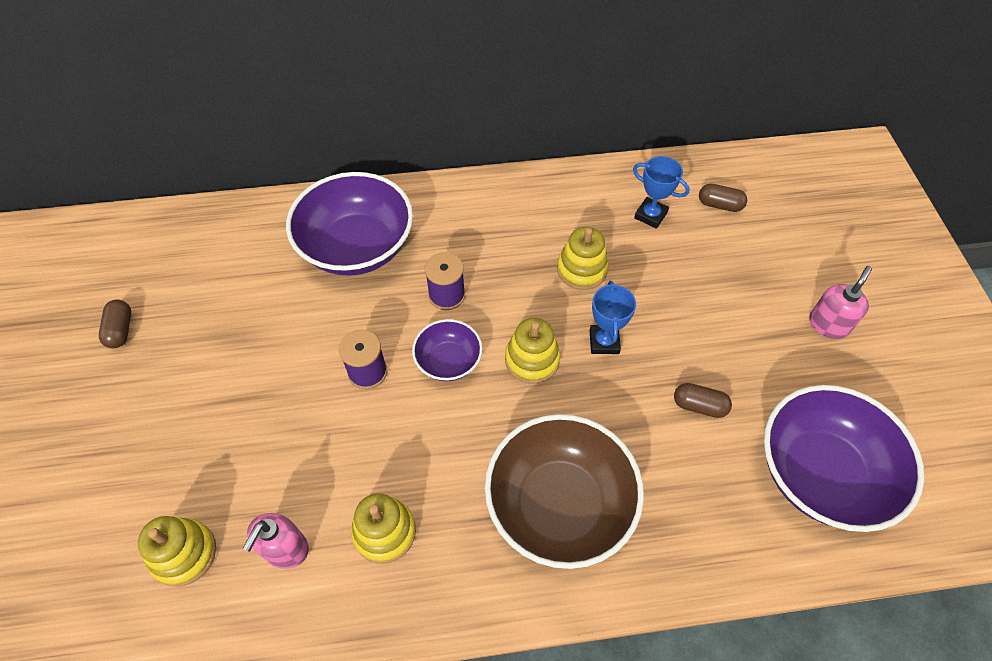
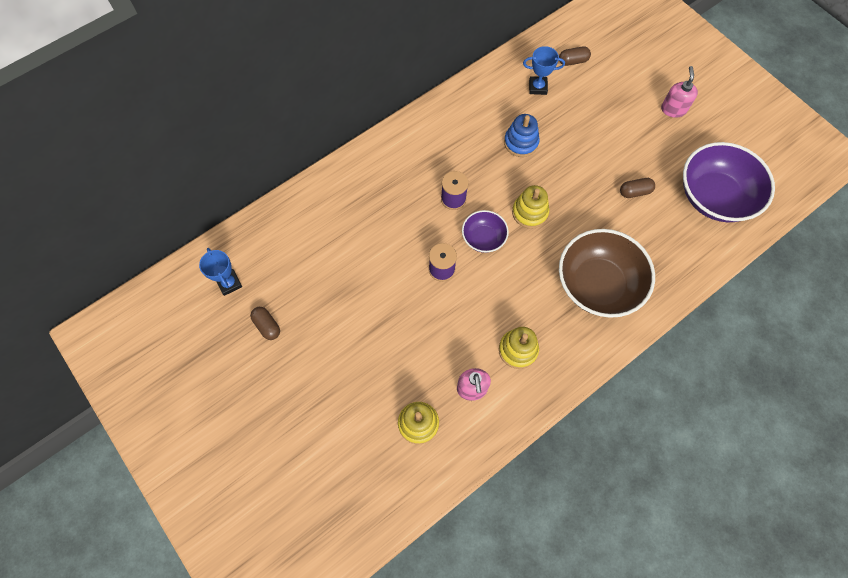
camera: 30 degrees left, 10 degrees up
purple bowl [286,172,413,275] -> none
yellow stacking toy [557,227,609,290] -> blue stacking toy [504,114,539,157]
blue trophy [590,281,636,354] -> blue trophy moved to [199,248,242,296]

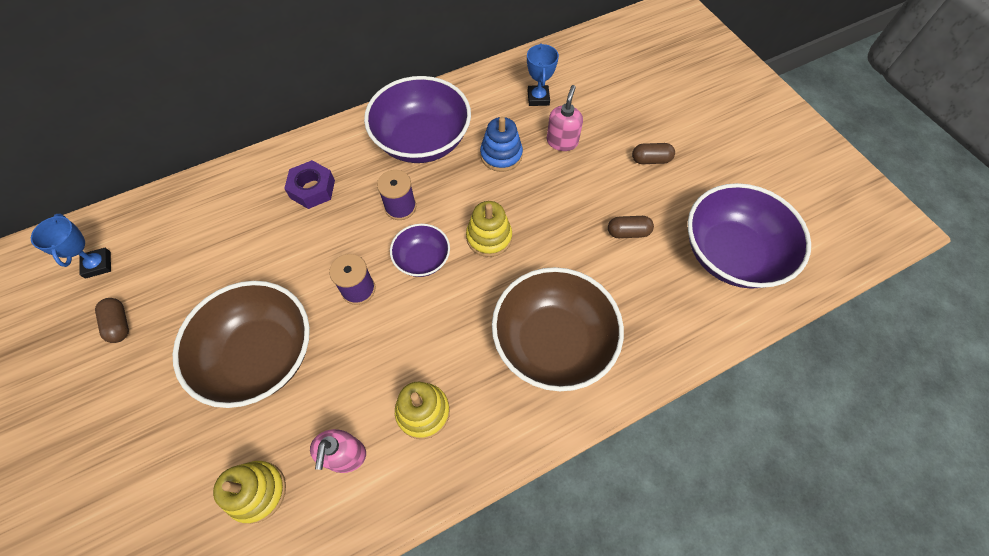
camera: 10 degrees right, 5 degrees down
blue trophy [523,46,565,95] -> blue trophy turned 75 degrees clockwise [527,43,559,106]
brown capsule [559,47,591,66] -> brown capsule moved to [632,143,675,164]
pink soap dispenser [661,66,698,118] -> pink soap dispenser moved to [547,85,583,151]
none -> brown bowl [173,281,310,408]
none -> purple nut [284,160,335,209]
none -> purple bowl [364,76,471,163]

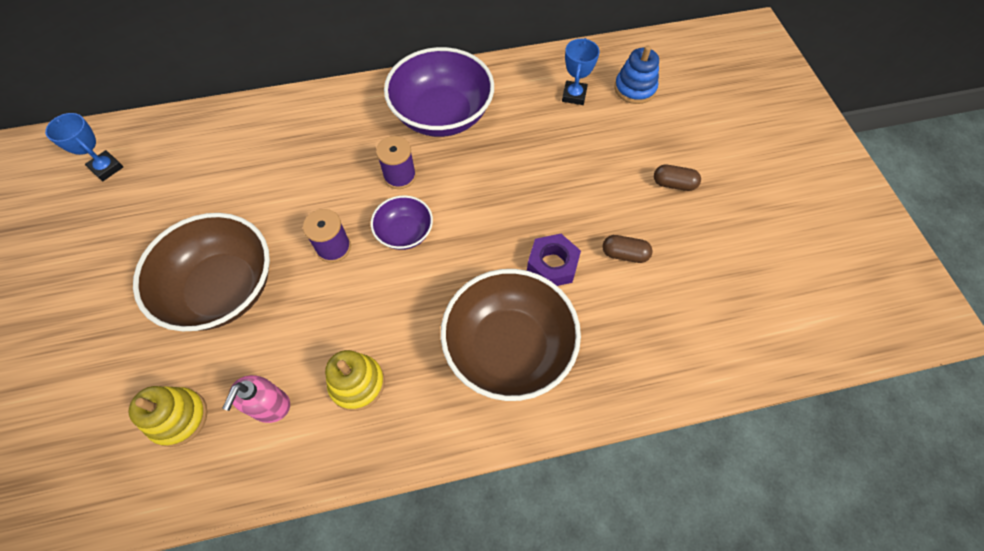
camera: 15 degrees right, 0 degrees up
blue trophy [31,213,111,279] -> blue trophy turned 45 degrees counterclockwise [45,113,123,181]
brown capsule [95,298,129,343] -> none
purple nut [284,160,335,209] -> purple nut moved to [527,234,581,286]
yellow stacking toy [466,201,512,257] -> none
blue stacking toy [480,117,523,172] -> blue stacking toy moved to [614,46,659,104]
pink soap dispenser [547,85,583,151] -> none
purple bowl [687,183,811,289] -> none

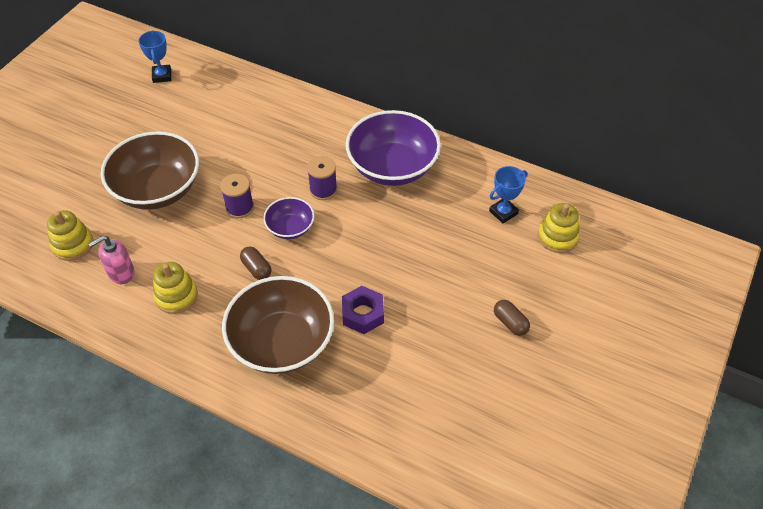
camera: 40 degrees right, 10 degrees down
brown capsule [602,235,653,263] -> brown capsule moved to [240,246,272,280]
blue stacking toy [614,46,659,104] -> yellow stacking toy [538,203,580,253]

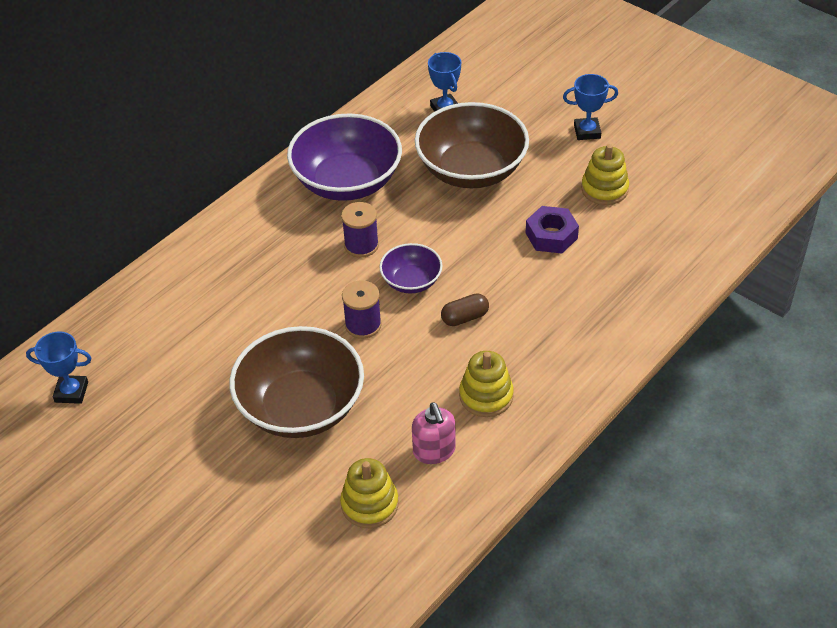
camera: 75 degrees left, 5 degrees down
brown bowl [222,276,334,374] -> brown bowl moved to [415,102,529,188]
brown capsule [494,300,530,336] -> blue trophy [563,74,618,140]
yellow stacking toy [538,203,580,253] -> yellow stacking toy moved to [581,144,629,205]

